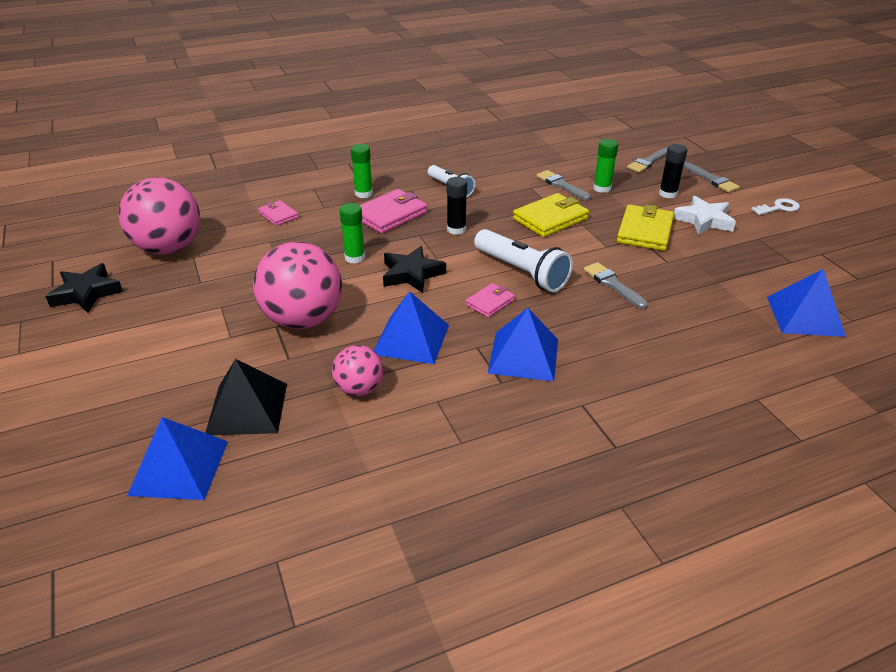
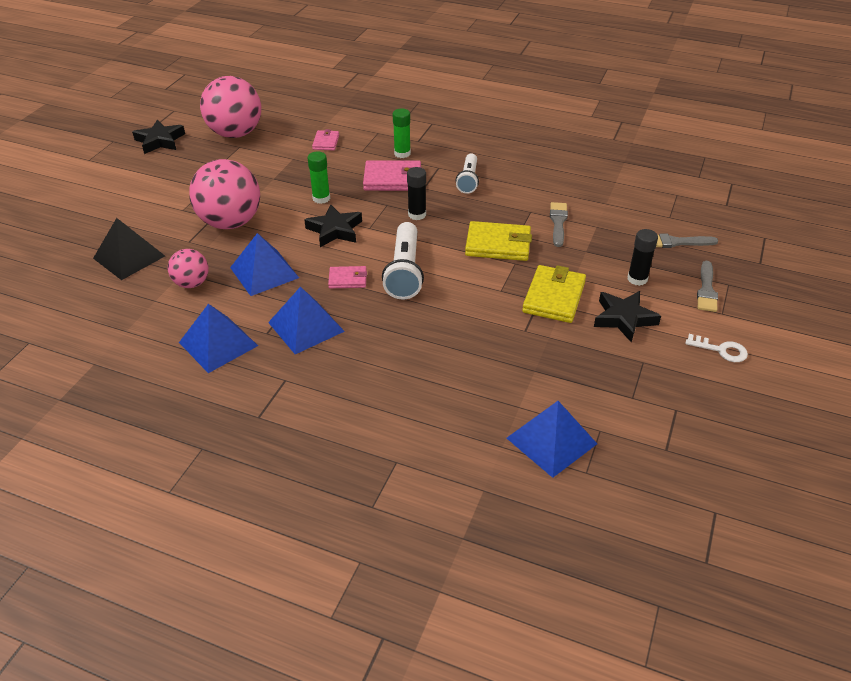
camera: 45 degrees right, 5 degrees up
blue pyramid [127,417,228,500] -> blue pyramid moved to [179,304,258,373]
grey brush [584,262,648,309] -> none
green glue stick [593,139,618,193] -> none
yellow wallet [617,204,674,251] -> yellow wallet turned 45 degrees counterclockwise [522,265,586,323]
white star [673,196,736,235] -> black star [594,291,661,342]

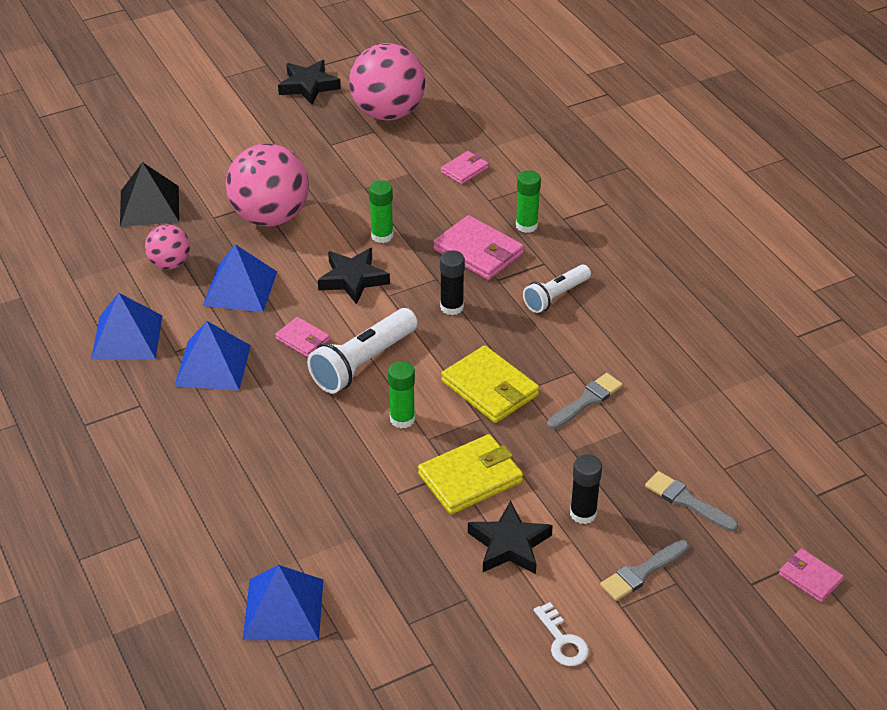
camera: 40 degrees right, 0 degrees up
none -> green glue stick [388,361,415,428]
none -> pink wallet [779,548,844,602]

